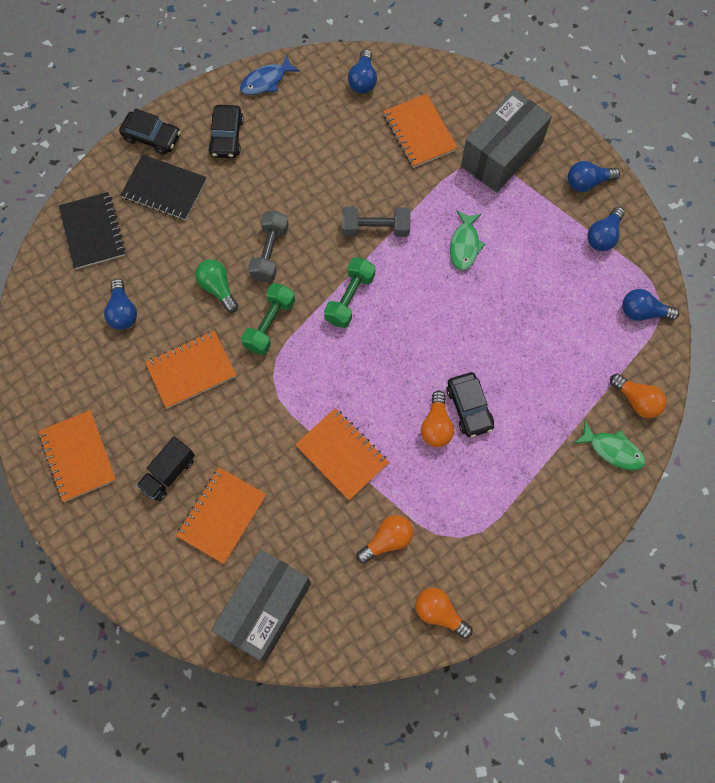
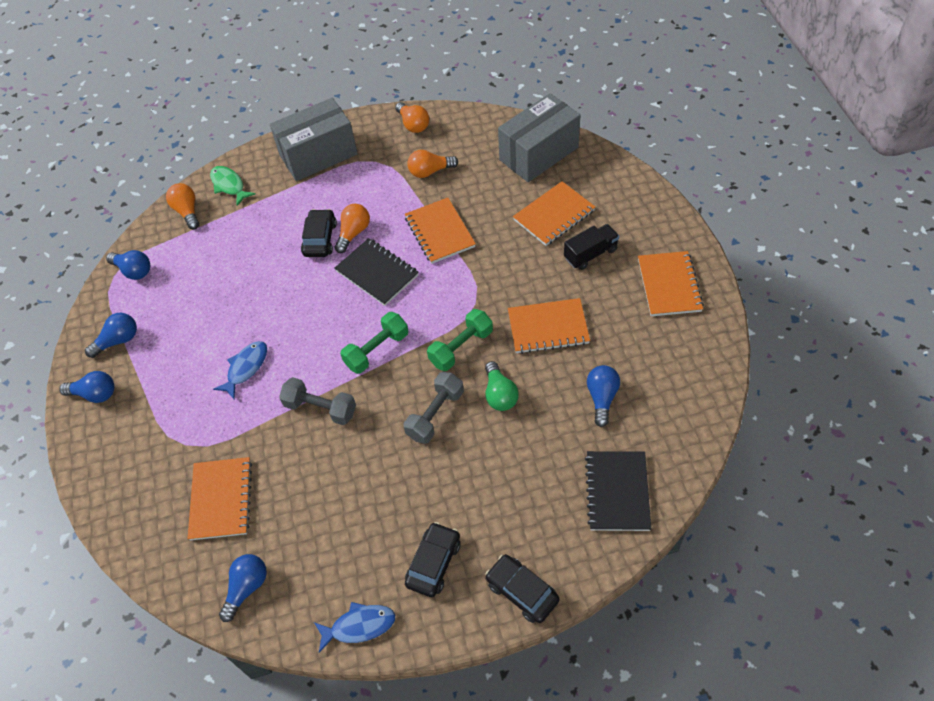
camera: 155 degrees left, 15 degrees down
black notebook [121,154,206,220] -> black notebook moved to [334,238,419,306]
green fish [450,210,485,271] -> blue fish [213,341,267,399]
grey box [461,89,552,192] -> grey box moved to [270,98,358,181]

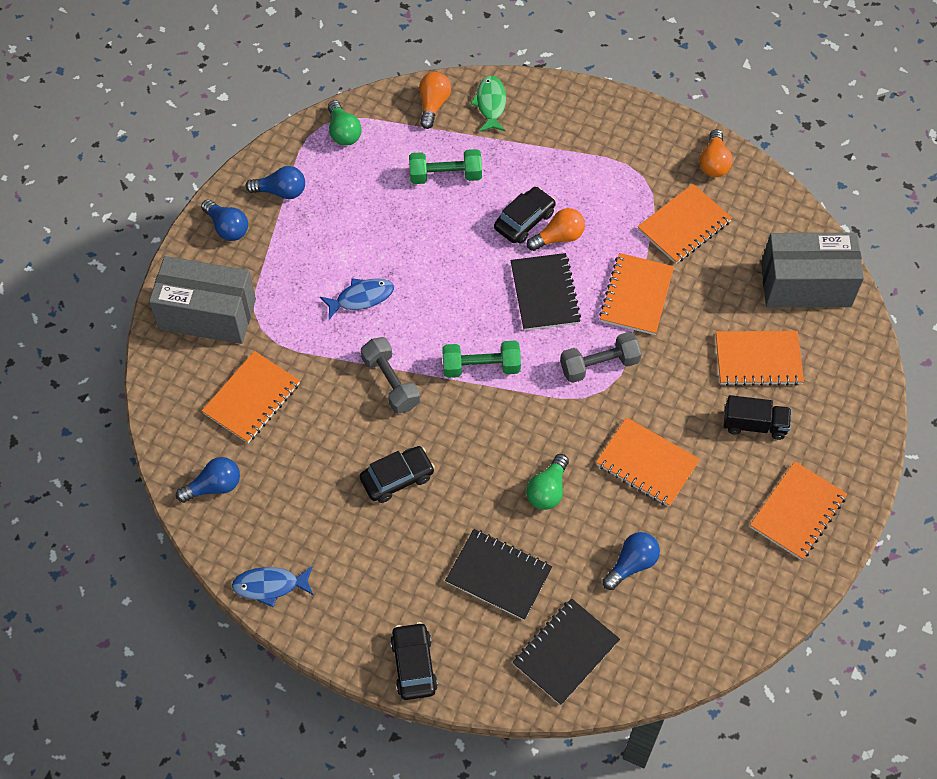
camera: 35 degrees right, 5 degrees up
blue light bulb [106,250,150,280] -> green light bulb [328,100,362,146]
grey box [270,98,358,181] -> grey box moved to [149,256,256,344]
blue fish [314,602,395,653] -> blue fish turned 150 degrees clockwise [232,566,313,607]
grey dumbbell [404,372,464,444] -> grey dumbbell moved to [560,332,642,383]
black car [405,522,461,597] -> black car moved to [360,446,435,503]
orange light bulb [407,150,458,178] -> orange notebook [637,184,732,264]
green dumbbell [427,309,493,371] -> green dumbbell moved to [409,149,482,184]
none -> black notebook [445,529,552,620]

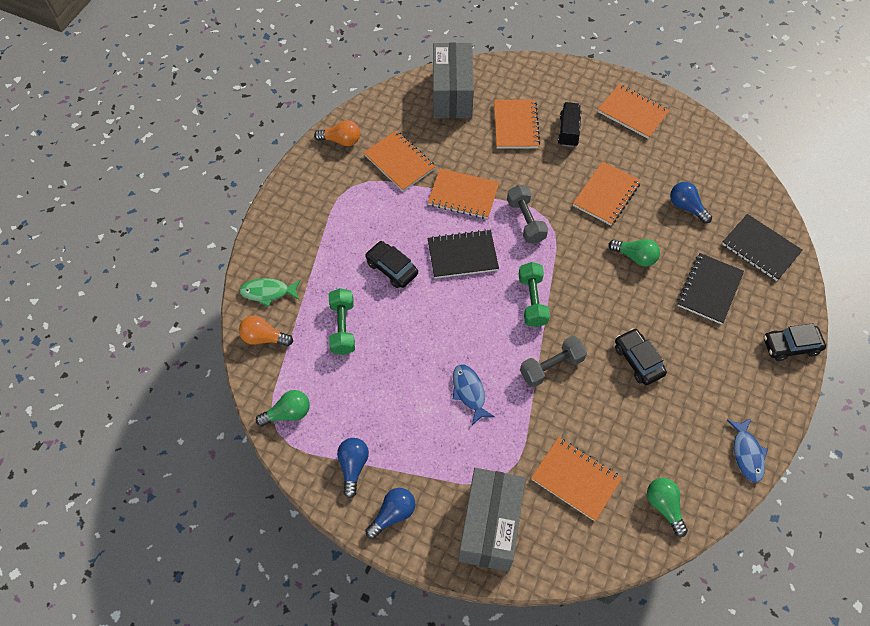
camera: 90 degrees left, 0 degrees up
blue light bulb [176,457,240,503] -> green light bulb [647,478,688,537]
orange light bulb [527,208,585,251] -> none

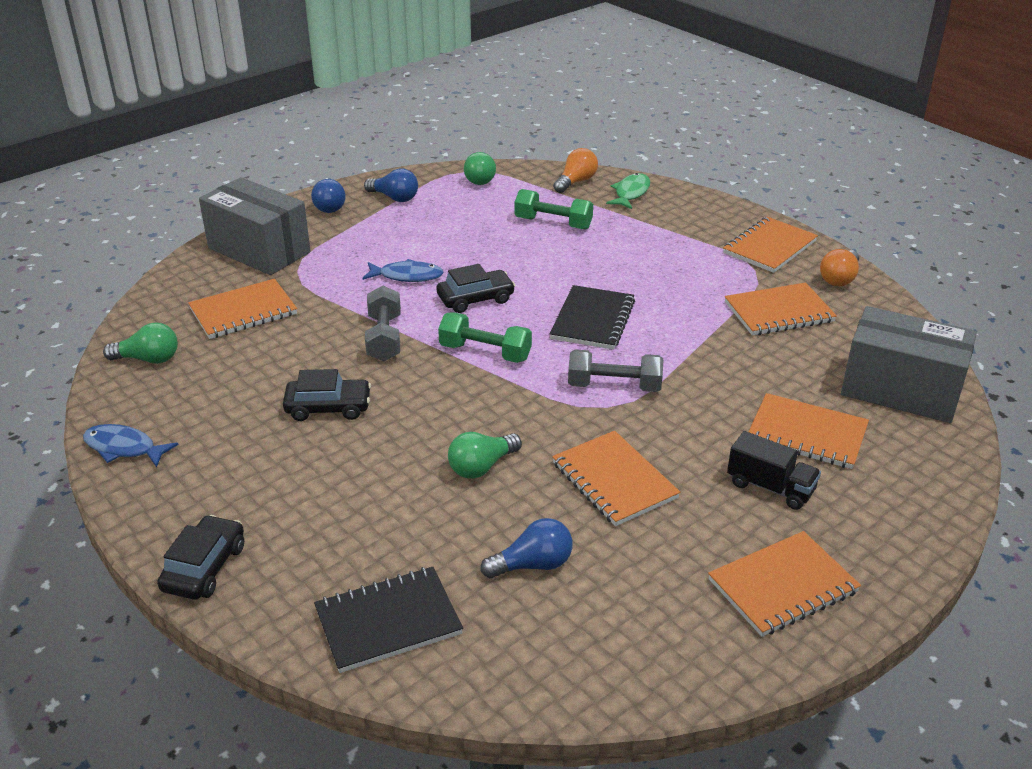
camera: 115 degrees right, 25 degrees down
black car [365,241,418,288] -> black car moved to [436,264,515,313]
orange notebook [428,168,499,219] -> orange notebook moved to [723,217,818,273]
black notebook [677,253,744,325] -> none

